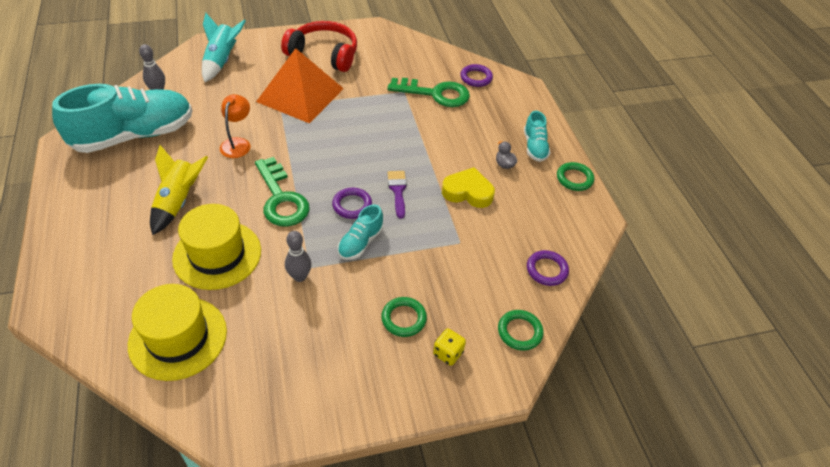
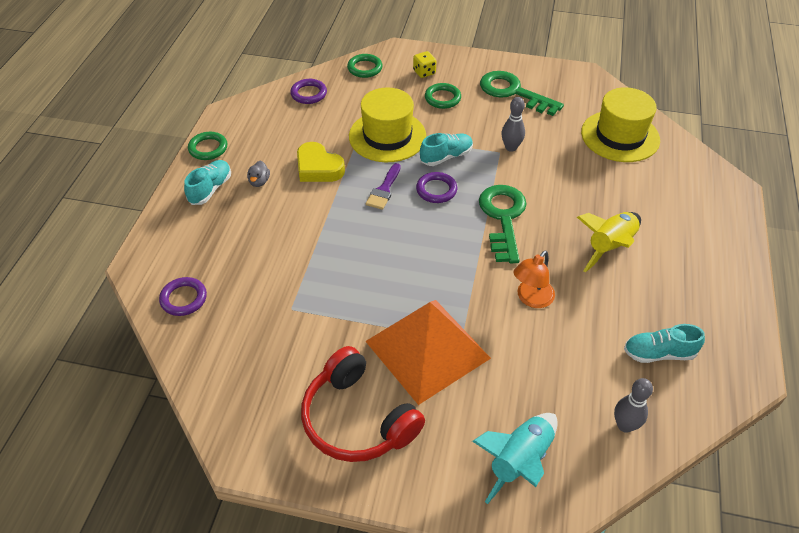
camera: 150 degrees left, 0 degrees up
turquoise shoe [52,84,193,153] -> turquoise shoe [624,324,705,363], size x0.46
yellow hat [172,204,261,290] -> yellow hat moved to [349,88,426,162]
green key [387,78,470,107] -> green key moved to [480,71,564,116]

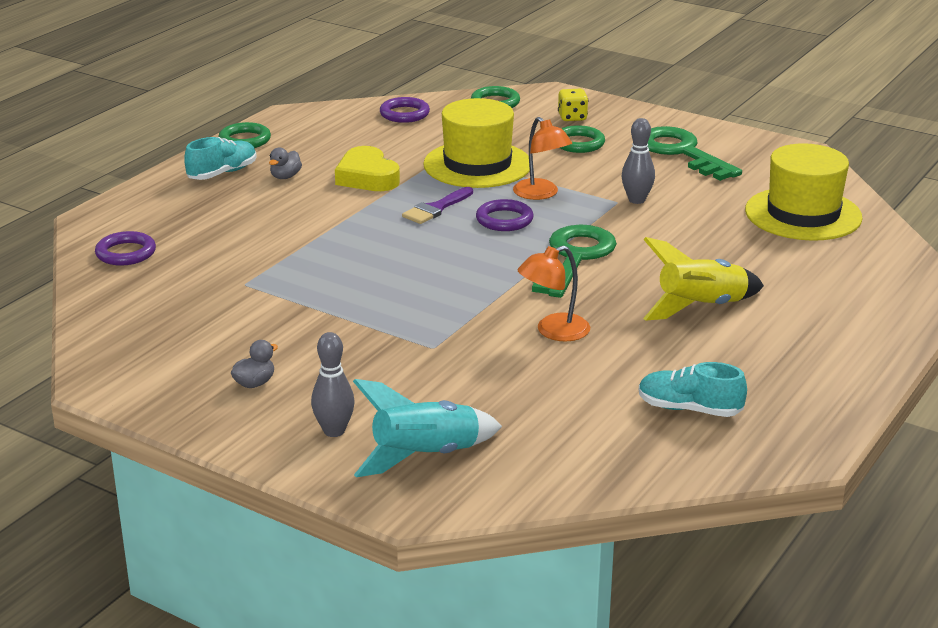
camera: 20 degrees right, 20 degrees down
red headphones [301,346,425,462] -> grey duck [231,340,278,388]
orange pyramid [365,300,491,405] -> none
turquoise shoe [420,133,473,166] -> orange lamp [513,117,572,200]
grey bowling pin [614,378,653,433] -> grey bowling pin moved to [311,332,355,437]

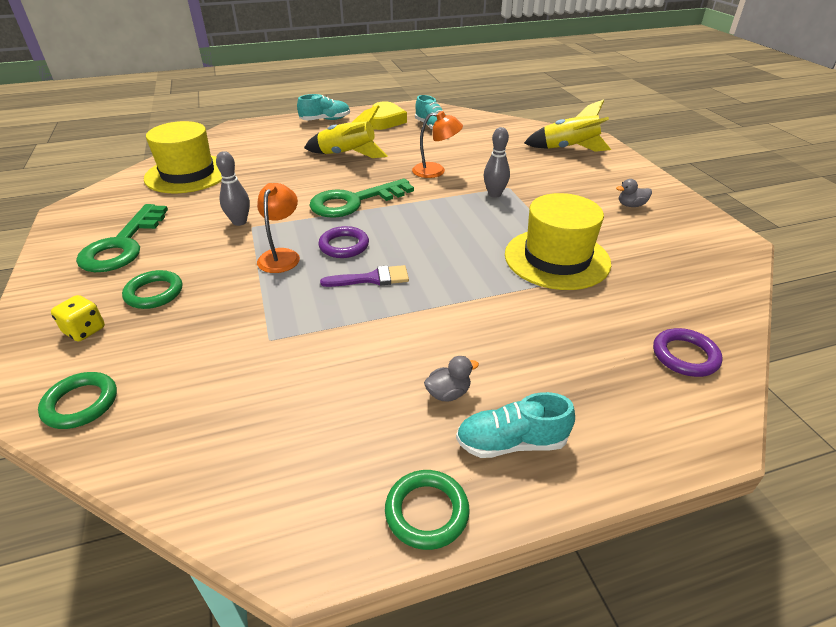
camera: 140 degrees left, 10 degrees up
grey bowling pin [311,332,355,437] -> grey bowling pin moved to [484,127,510,198]
yellow heart [335,146,400,191] -> yellow heart moved to [371,101,407,130]
turquoise rocket [353,379,502,477] -> yellow rocket [524,99,611,152]
purple ring [380,97,430,123] -> none
yellow hat [423,98,530,188] -> yellow hat moved to [505,193,611,290]
none -> turquoise shoe [297,94,350,121]

